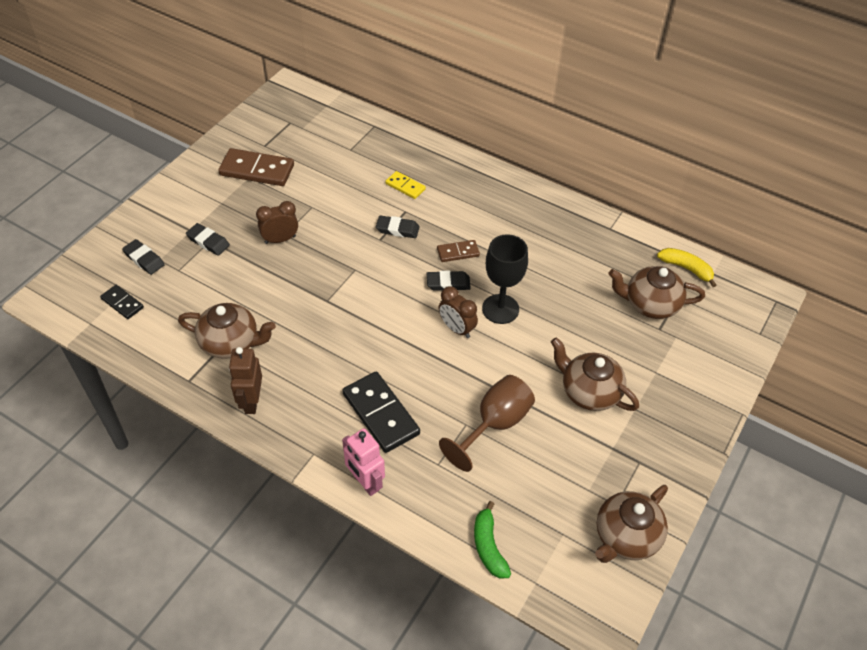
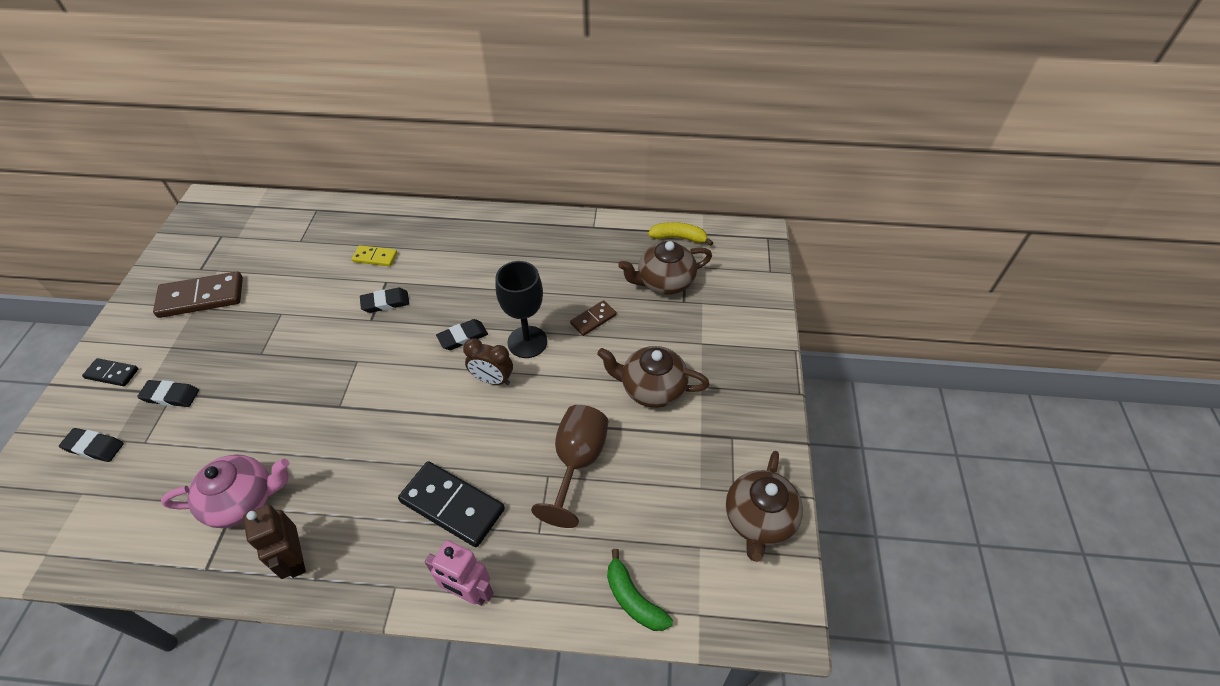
camera: 25 degrees left, 0 degrees up
black domino [100,285,144,319] -> black domino moved to [82,358,139,386]
brown teapot [178,303,276,359] -> pink teapot [161,454,289,528]
brown clock [256,201,298,244] -> none
brown domino [437,240,480,262] -> brown domino moved to [570,300,617,336]

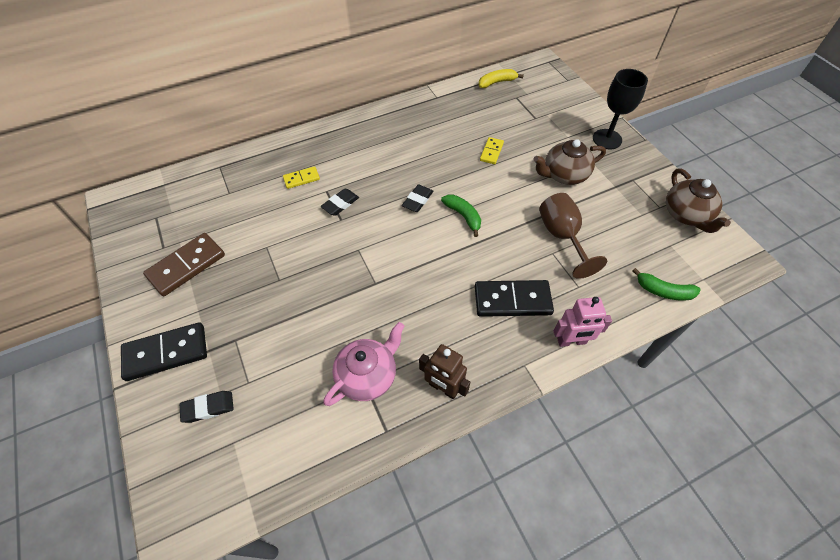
camera: 30 degrees left, 5 degrees up
black domino [82,358,139,386] -> black domino [121,322,207,381], size x1.84
black eraser [137,380,199,407] -> none
brown clock [463,338,513,385] -> green banana [441,194,481,237]
black goblet [496,261,547,358] -> black goblet moved to [593,69,648,149]
brown domino [570,300,617,336] -> yellow domino [480,137,504,164]
brown teapot [618,241,712,295] -> none

